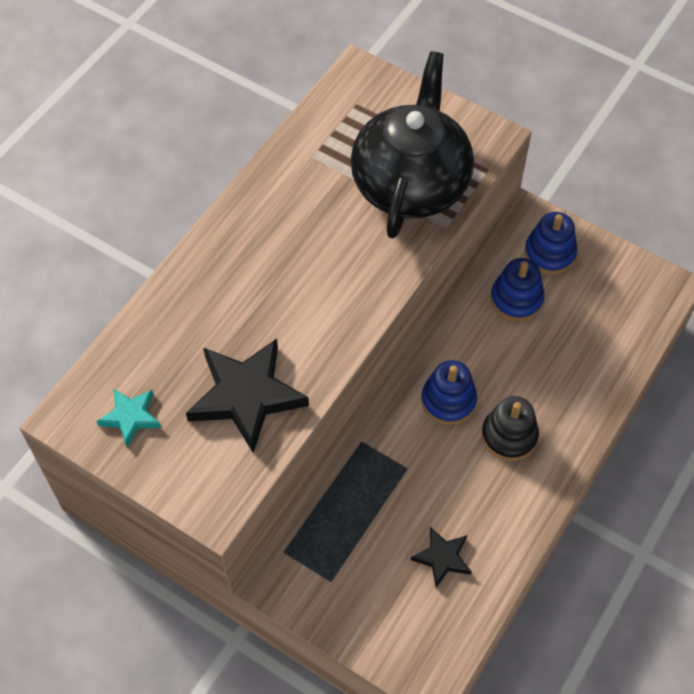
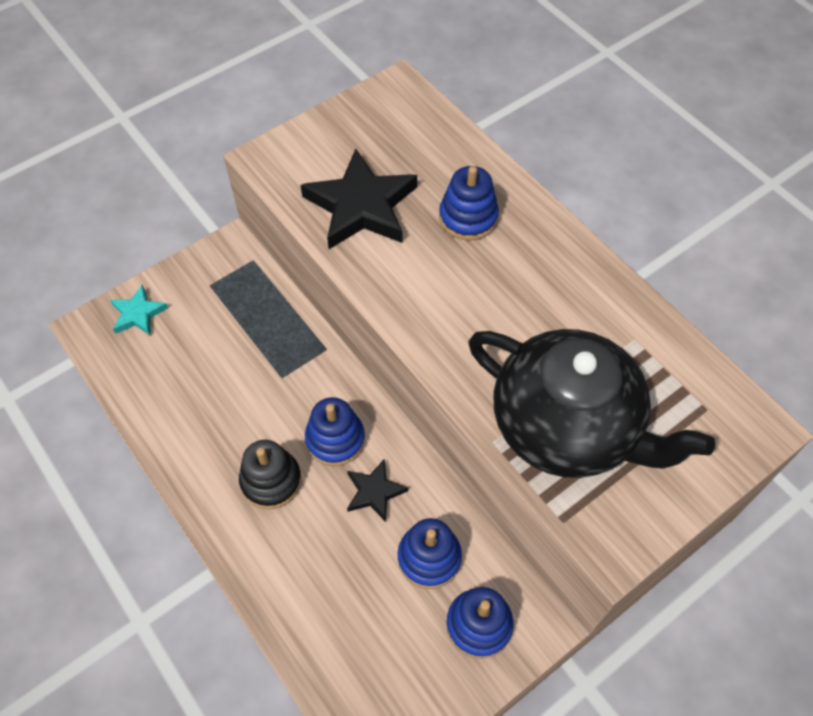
camera: 110 degrees right, 0 degrees up
turquoise star [96,388,162,447] -> turquoise star moved to [110,285,168,336]
black star [411,527,472,588] -> black star moved to [347,460,408,522]
none -> blue stacking toy [439,166,499,241]

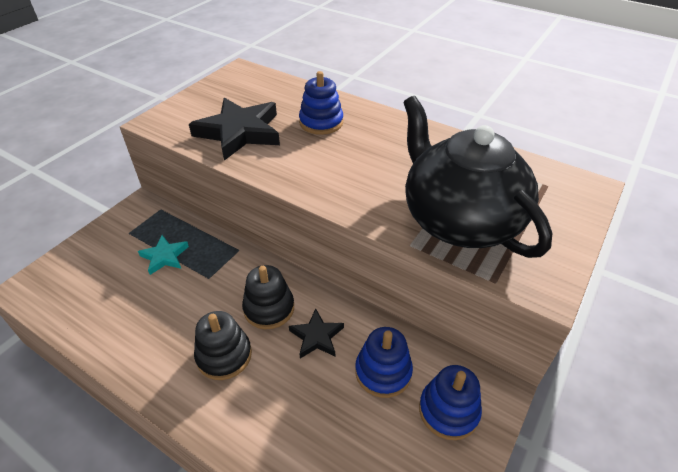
camera: 20 degrees left, 15 degrees down
turquoise star [110,285,168,336] -> turquoise star moved to [138,235,189,275]
blue stacking toy [305,397,365,466] -> black stacking toy [242,265,294,329]
black teapot [468,329,715,478] -> black teapot turned 135 degrees counterclockwise [403,96,552,258]

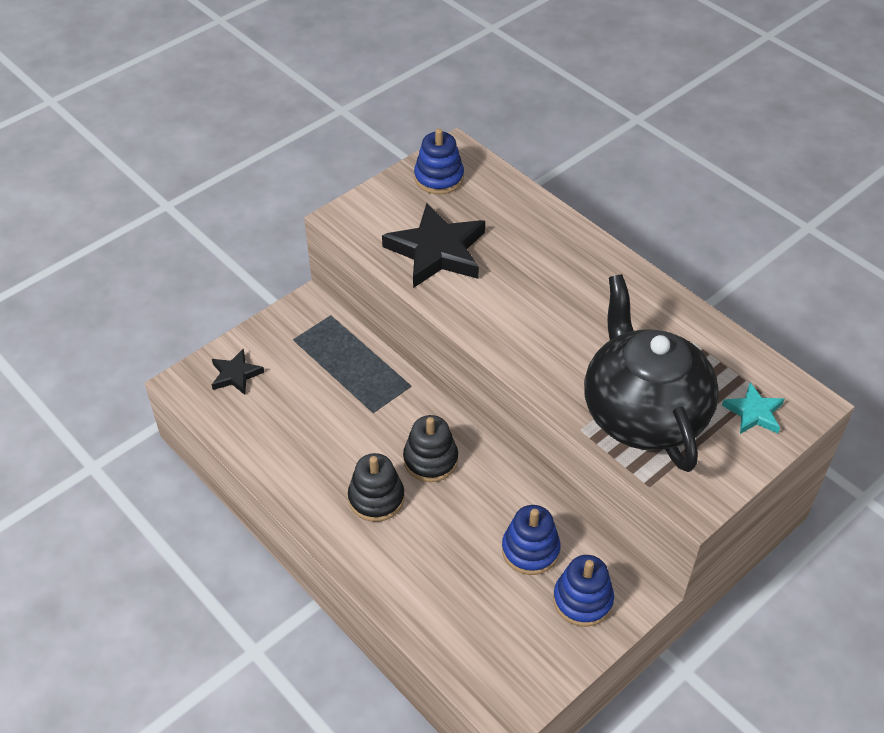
camera: 15 degrees right, 5 degrees up
turquoise star [138,235,189,275] -> turquoise star moved to [722,382,784,434]
black star [289,309,344,359] -> black star moved to [212,349,264,395]
blue stacking toy [299,71,343,135] -> blue stacking toy moved to [414,129,464,194]

